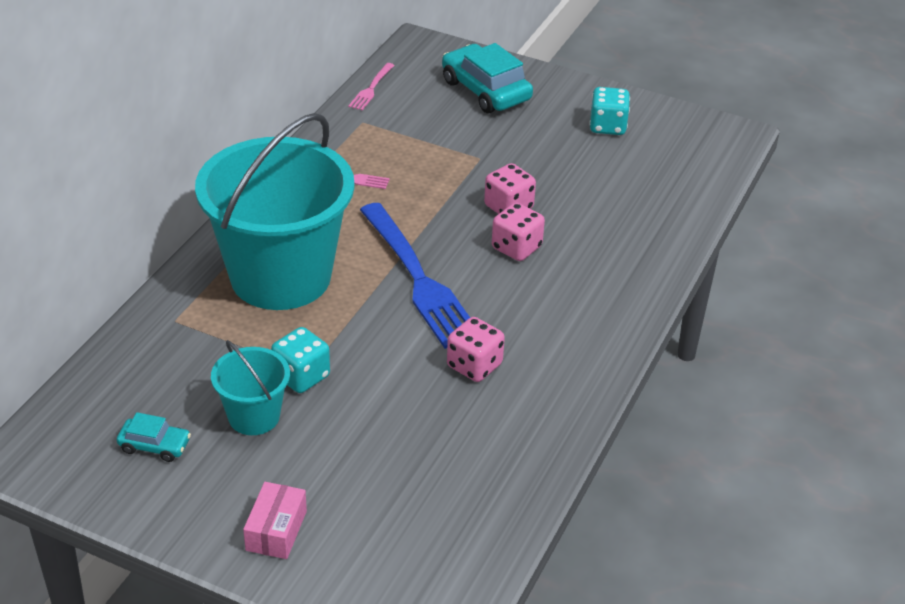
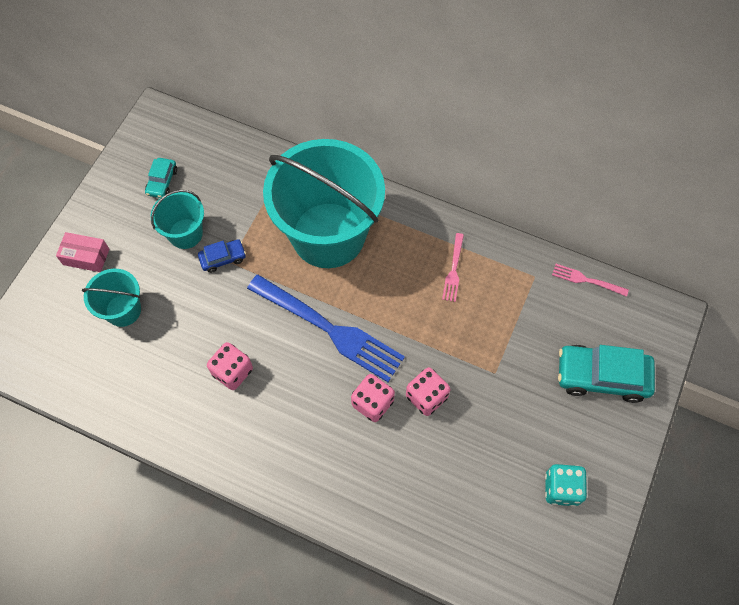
camera: 90 degrees right, 25 degrees up
turquoise dice [271,327,330,393] -> blue car [198,239,246,273]
blue fork [360,203,470,349] -> blue fork turned 120 degrees counterclockwise [247,275,405,382]
turquoise car [442,43,533,113] -> turquoise car turned 135 degrees counterclockwise [558,345,655,403]
none -> turquoise bucket [82,269,141,327]

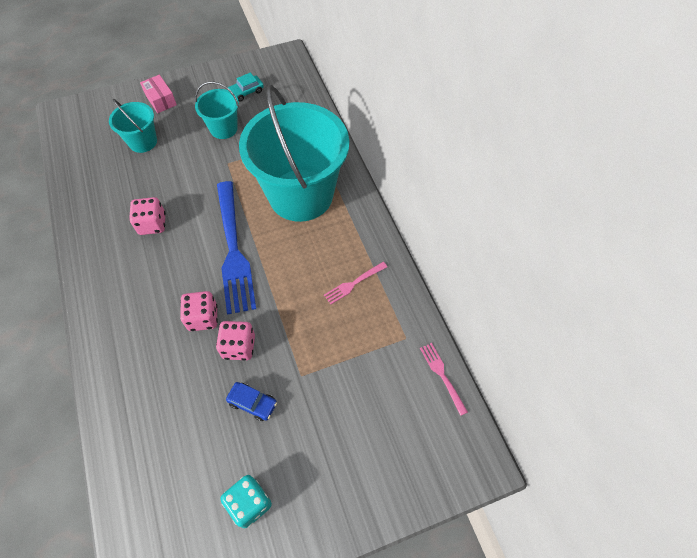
camera: 45 degrees right, 5 degrees down
blue car [198,239,246,273] -> blue car moved to [226,382,277,421]
turquoise car [558,345,655,403] -> none

